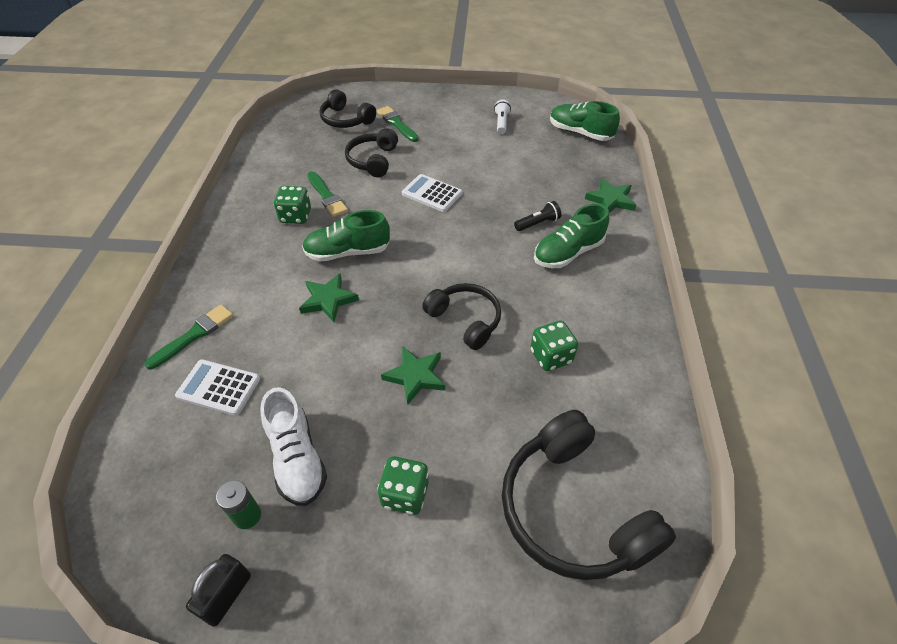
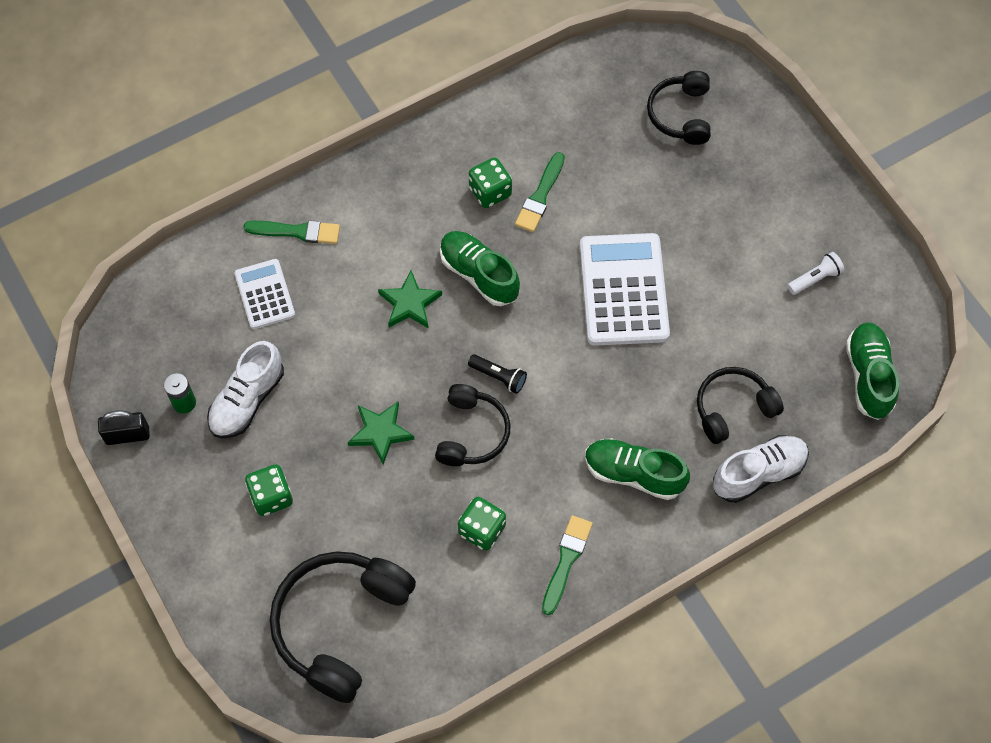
camera: 55 degrees right, 15 degrees up
black headphones [345,128,398,177] -> black headphones moved to [697,367,784,444]
green brush [377,106,419,142] -> green brush moved to [542,515,593,615]
white calculator [402,174,463,212] -> white calculator [580,233,670,346], size x1.76
black flashlight [514,201,561,231] -> black flashlight moved to [468,354,527,394]
green star [585,178,636,213] -> white shoe [713,435,809,503]

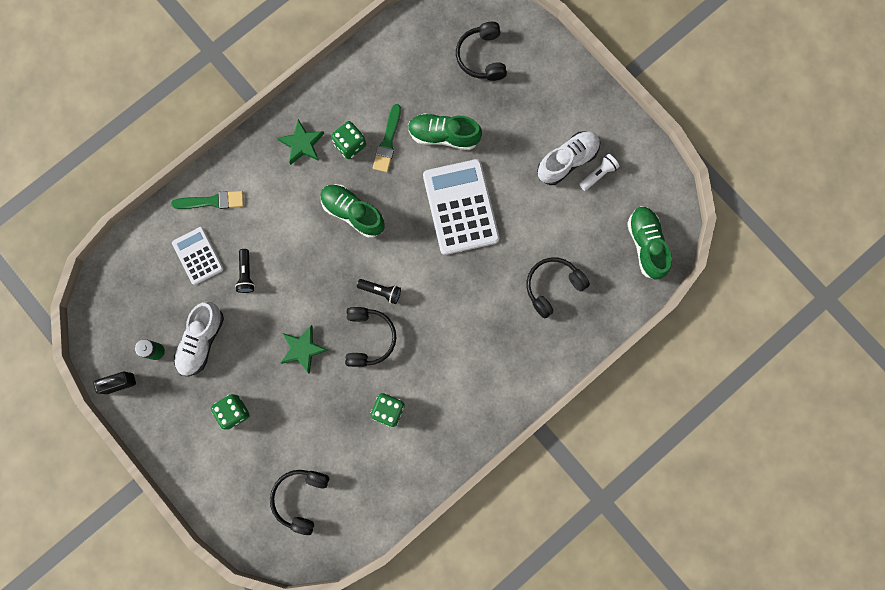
camera: 10 degrees left, 15 degrees up
black headphones [270,551,416,703] -> black headphones [270,470,329,535], size x0.60
green star [378,270,442,329] -> green star moved to [277,119,324,165]
green brush [542,515,593,615] -> none
green shoe [585,438,690,500] -> green shoe moved to [408,113,482,150]
white shoe [713,435,809,503] -> white shoe moved to [537,131,601,185]
none -> black flashlight [235,249,255,293]

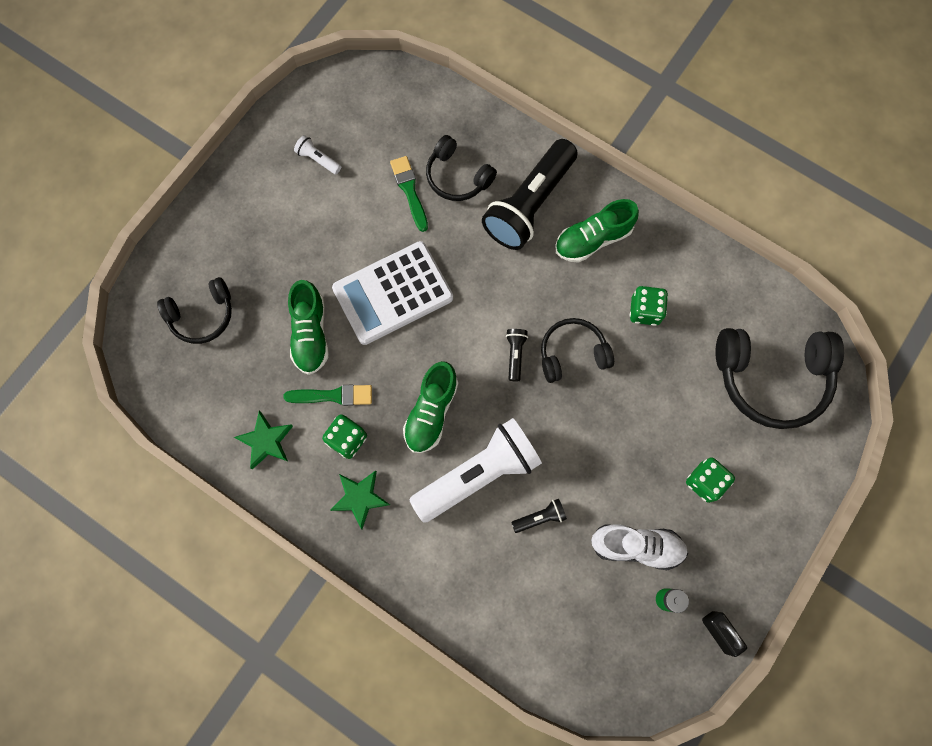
camera: 105 degrees left, 5 degrees down
green brush [171,191,244,209] -> green brush moved to [390,156,428,232]
white calculator [172,227,224,285] -> none
black headphones [270,470,329,535] -> black headphones [715,328,844,429], size x1.66
green star [281,325,329,374] -> green star moved to [234,411,293,469]
white shoe [537,131,601,185] -> none
green shoe [627,206,672,280] -> green shoe moved to [555,199,639,263]
none -> white flashlight [409,418,542,523]
none -> black flashlight [482,139,578,250]

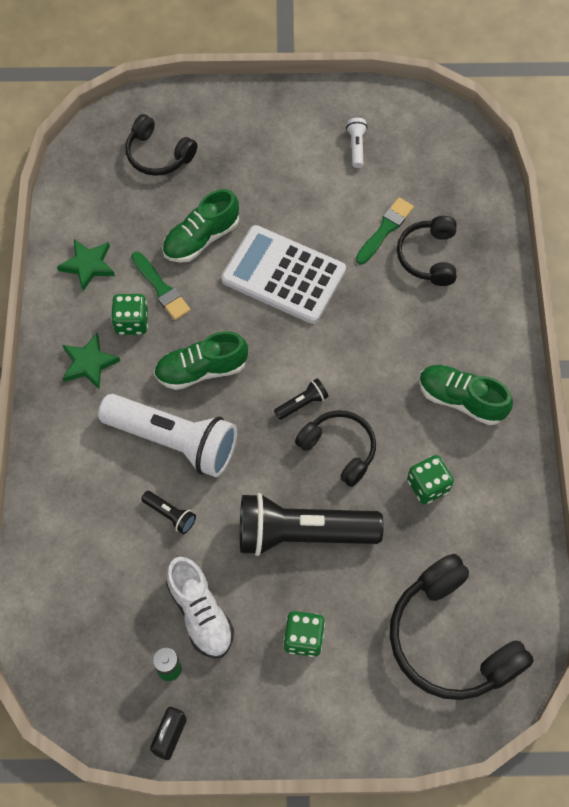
camera: 55 degrees right, 10 degrees down
black flashlight [482,139,578,250] -> black flashlight moved to [240,493,384,556]

